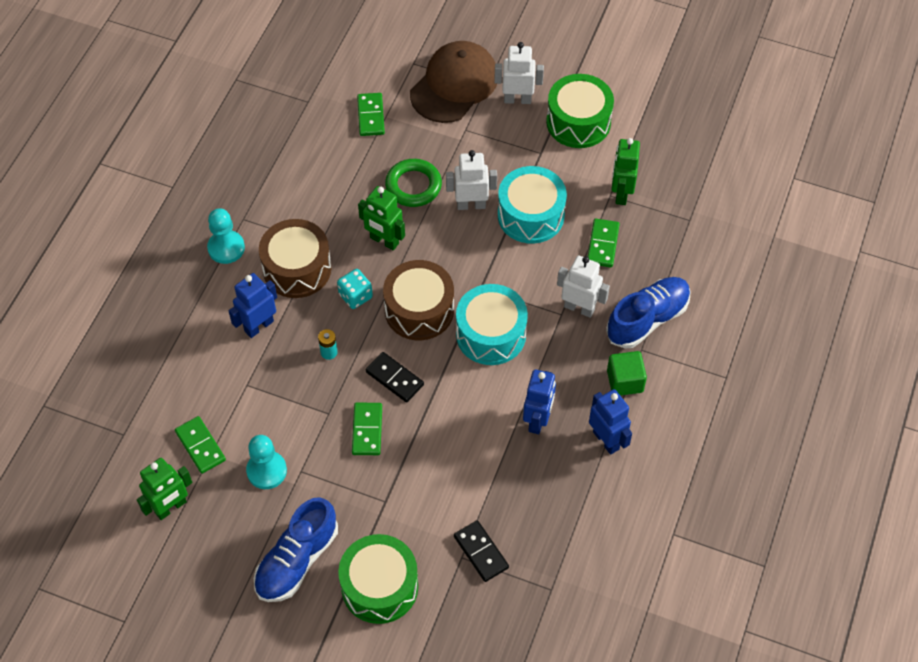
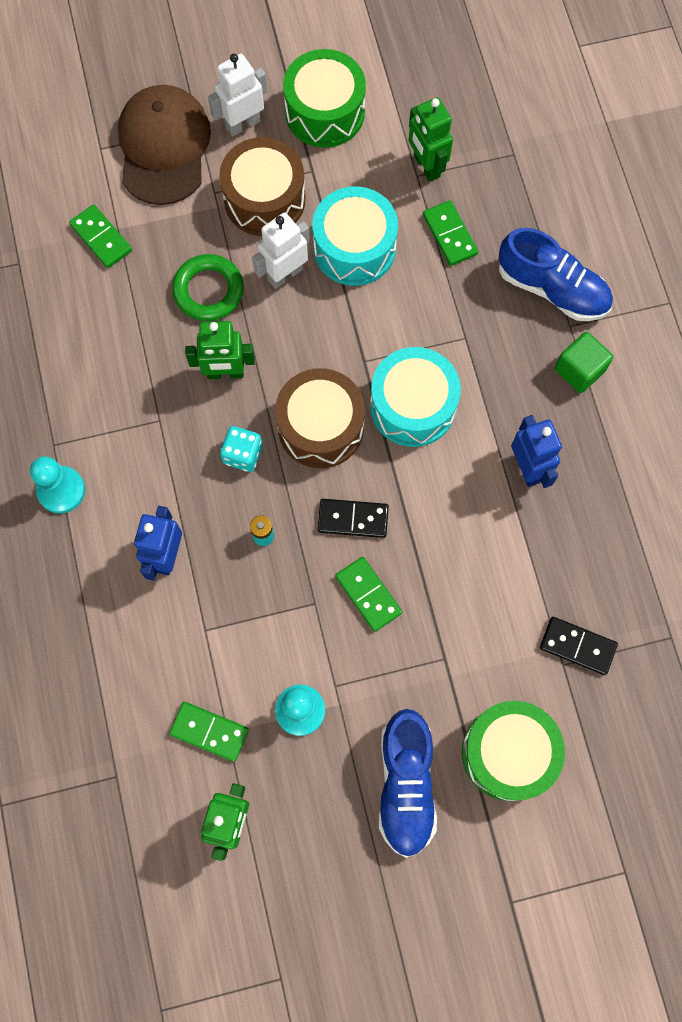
camera: 35 degrees left, 15 degrees up
brown drum [259,219,331,298] -> brown drum moved to [219,137,306,236]
white robot [557,255,610,318] -> none
blue robot [589,389,632,455] -> none
blue shoe [606,277,691,349] -> blue shoe turned 105 degrees clockwise [499,228,613,321]

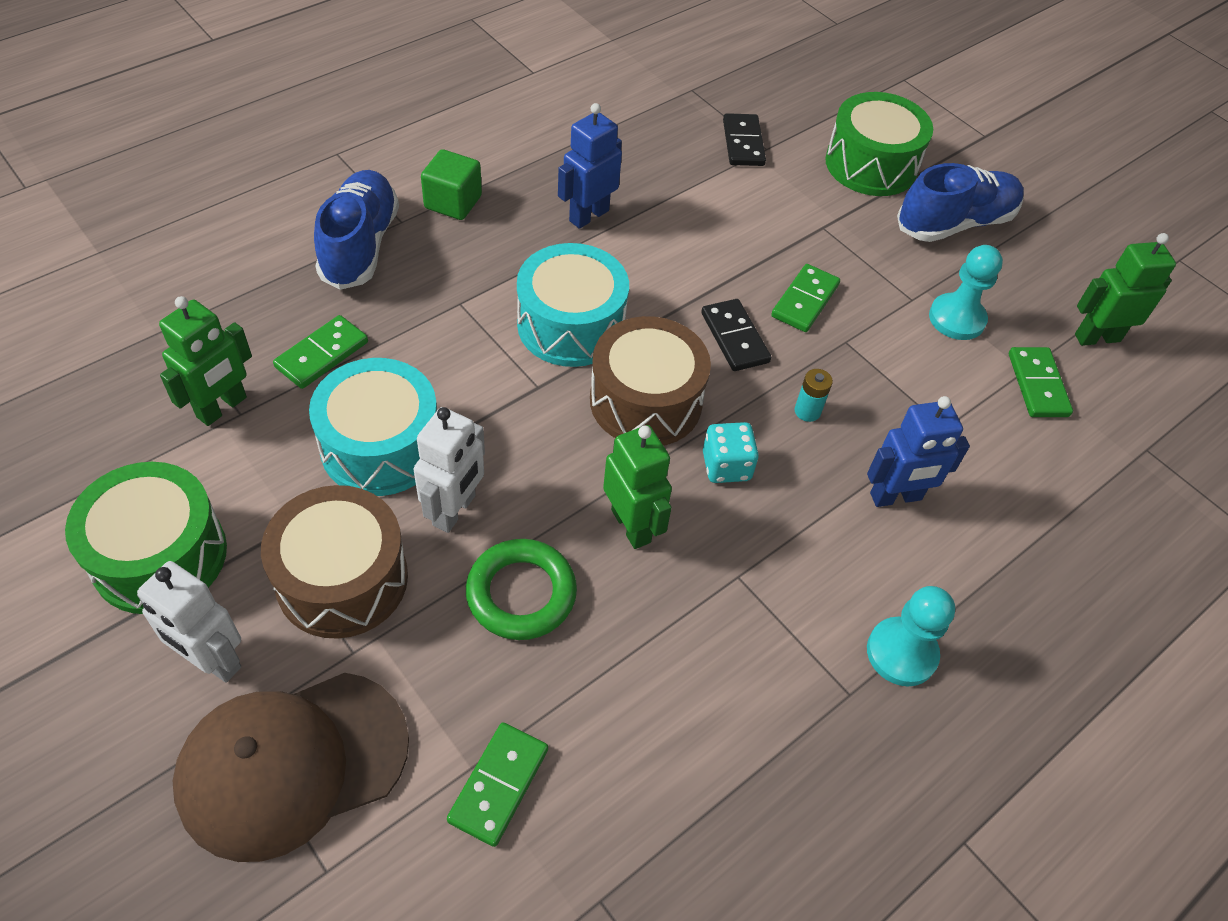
camera: 120 degrees left, 20 degrees down
white robot [252,212,310,289] -> white robot turned 90 degrees counterclockwise [414,407,485,533]

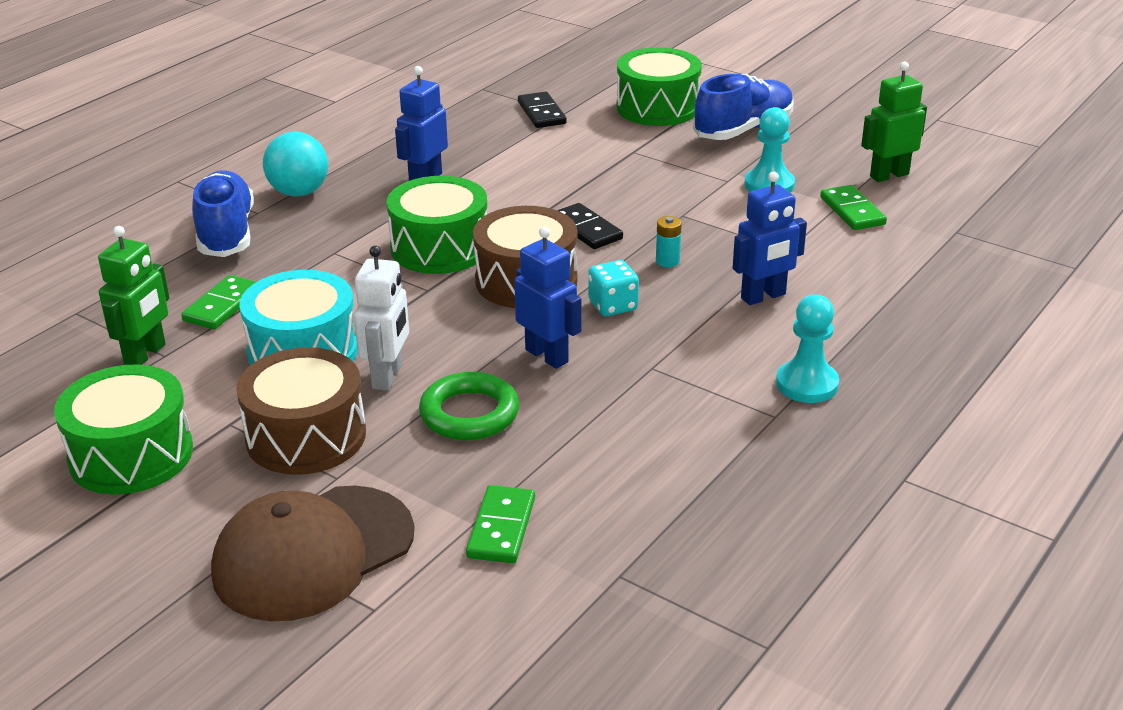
camera: 10 degrees left, 20 degrees down
white robot [137,561,241,682] -> none
green cube [421,149,482,220] -> turquoise ball [263,132,328,197]
turquoise drum [517,243,629,367] -> green drum [386,176,487,274]
green robot [603,425,672,549] -> blue robot [514,227,581,369]
green domino [771,264,840,332] -> none

